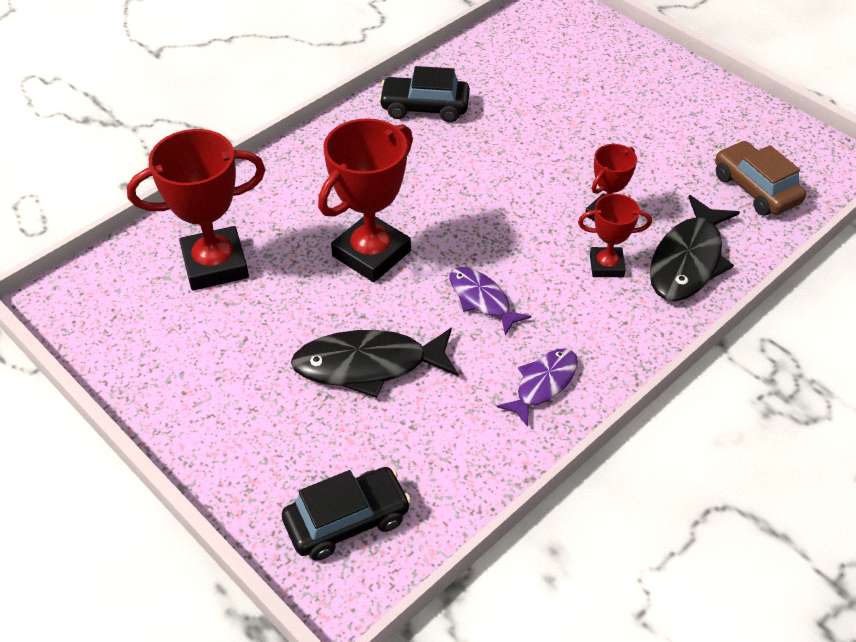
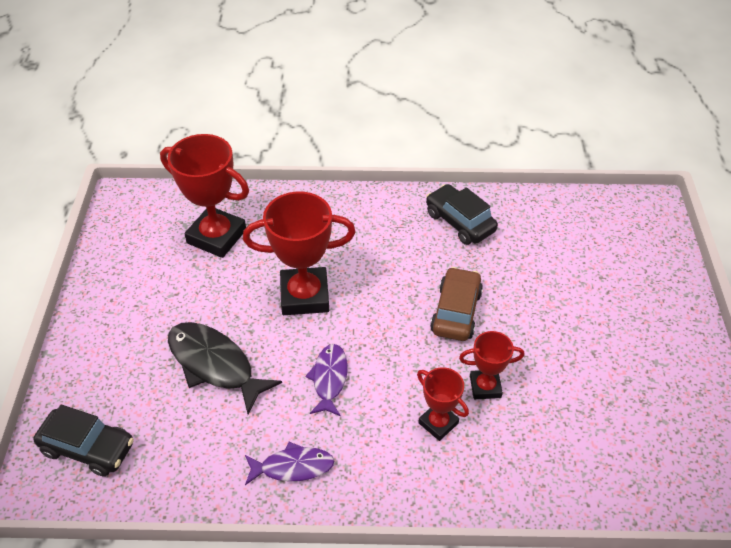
camera: 45 degrees right, 0 degrees up
black fish [650,195,740,301] -> none
brown car [715,141,806,216] -> brown car moved to [430,267,483,341]

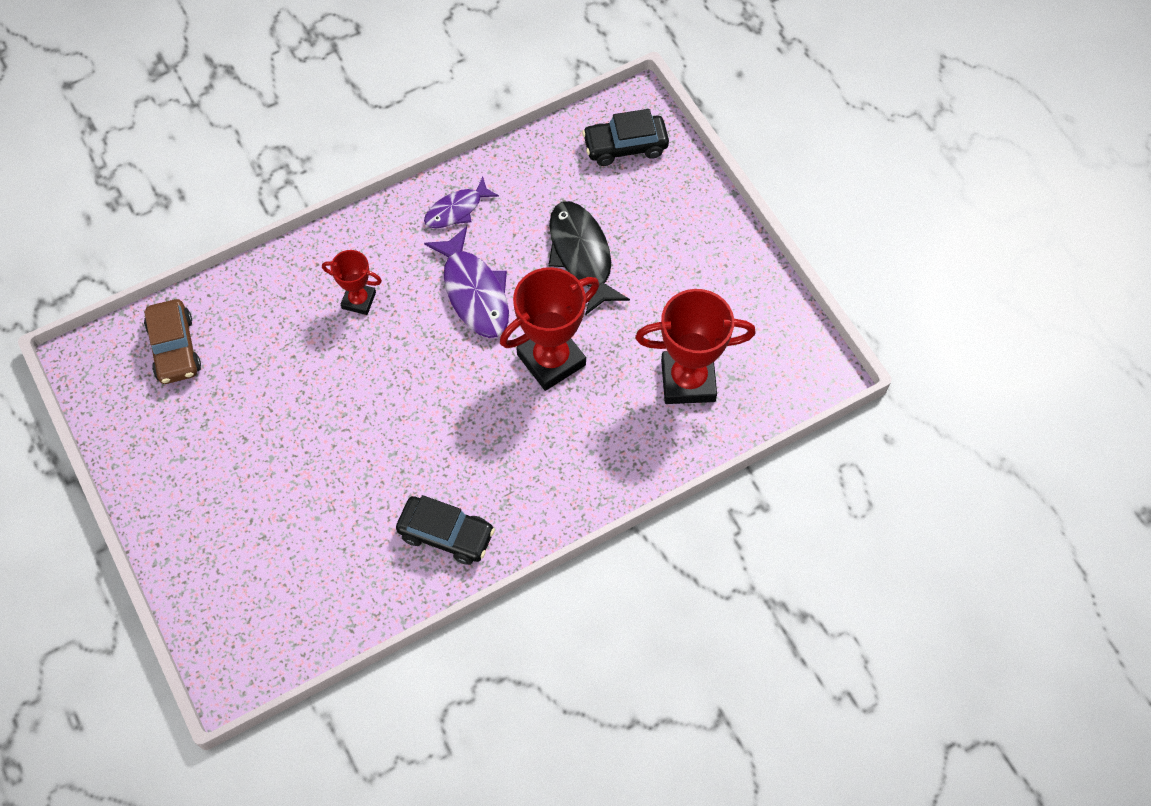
camera: 150 degrees right, 15 degrees up
black fish [168,322,282,415] -> black fish turned 120 degrees counterclockwise [548,201,630,315]
purple fish [305,344,348,416] -> purple fish [424,226,509,338], size x1.61
brown car [430,267,483,341] -> brown car moved to [144,299,201,384]
red trophy [459,331,524,399] -> none

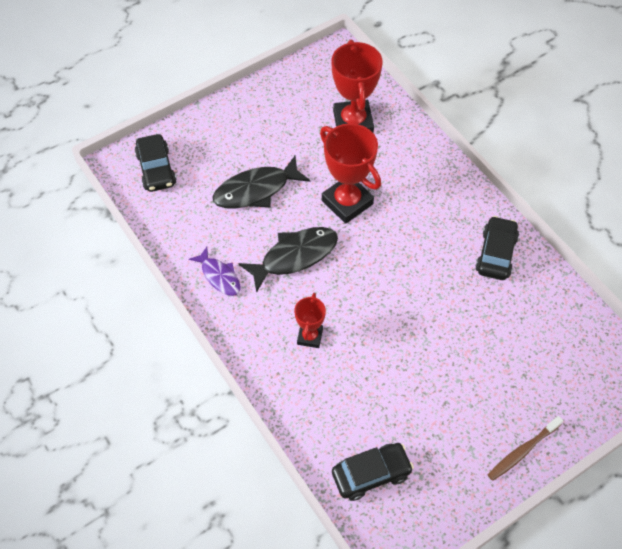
camera: 95 degrees left, 5 degrees down
brown car [144,299,201,384] -> black car [332,443,414,501]
purple fish [424,226,509,338] -> black fish [238,227,338,293]
none -> brown toothbrush [488,416,563,481]

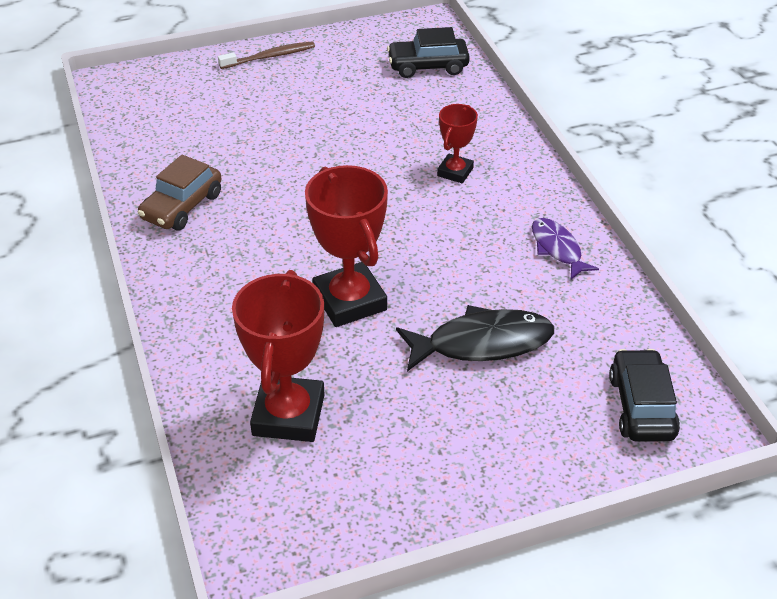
camera: 165 degrees left, 15 degrees down
black fish [238,227,338,293] -> none
black car [475,216,519,280] -> brown car [138,155,222,231]

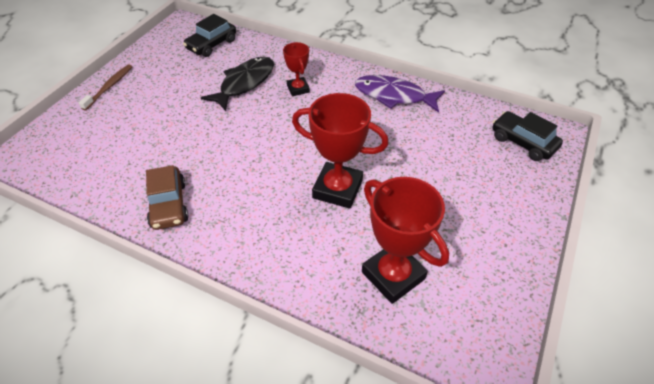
camera: 45 degrees left, 5 degrees up
black fish [396,305,554,371] -> black fish moved to [201,56,274,111]
purple fish [532,218,599,279] -> purple fish [355,75,445,113], size x1.61

